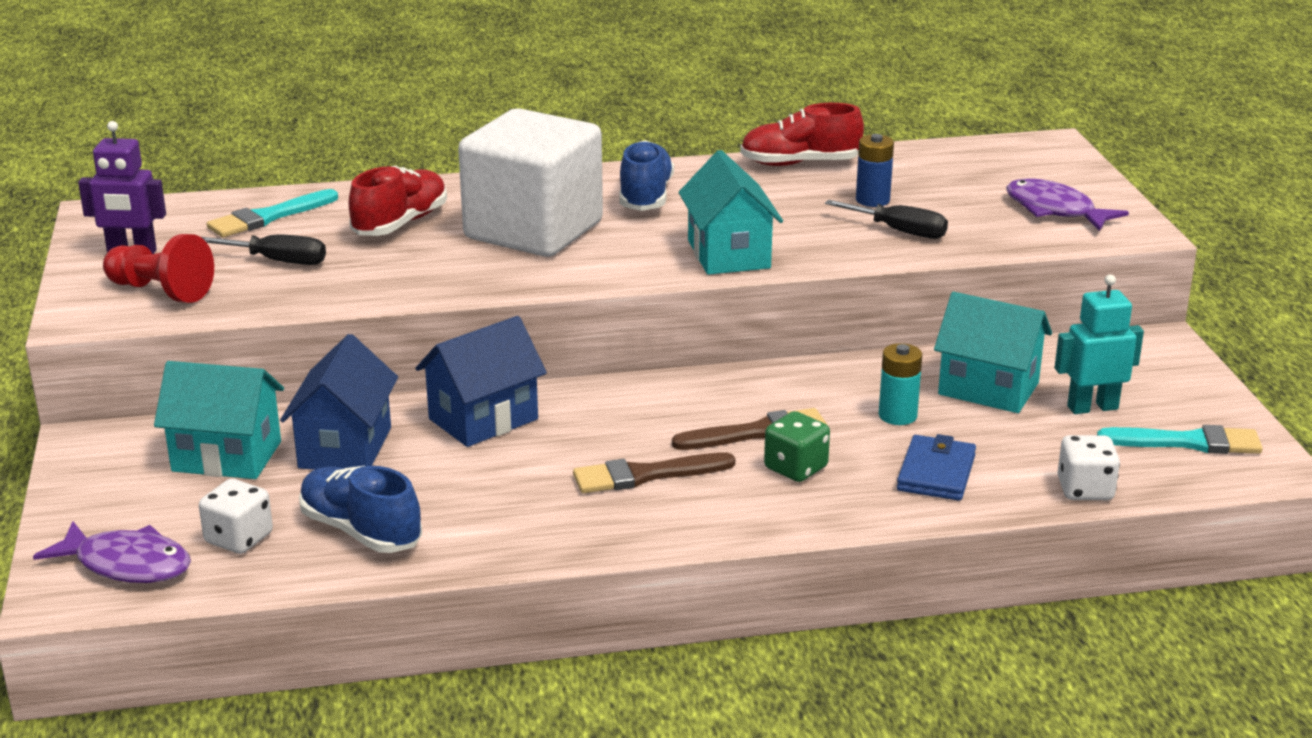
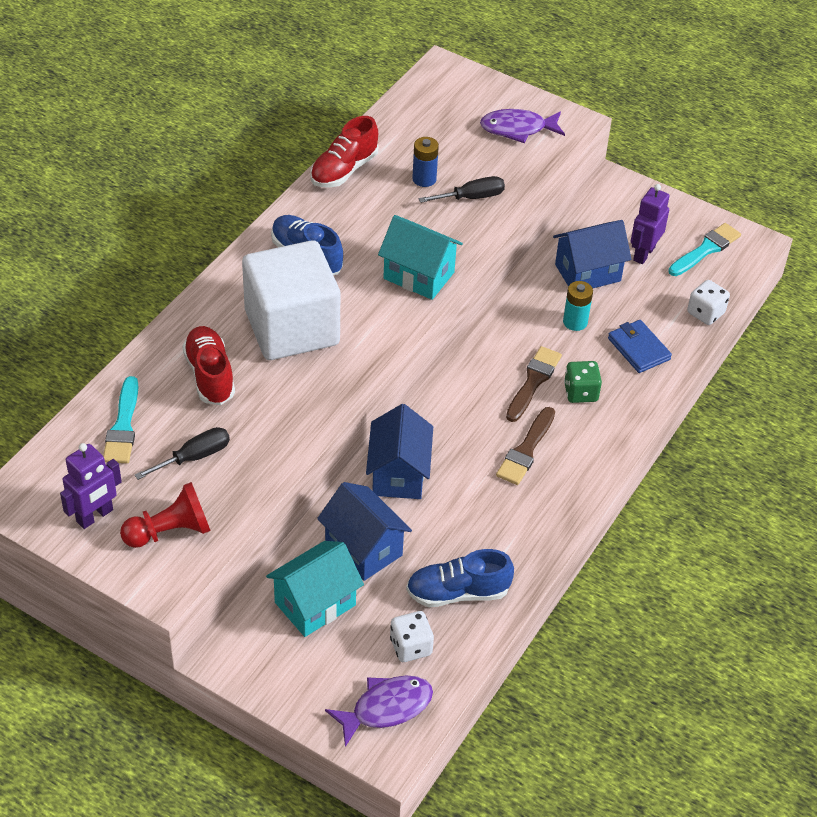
camera: 50 degrees left, 20 degrees up
turquoise house [934,292,1052,413] -> blue house [553,220,631,288]
turquoise robot [1055,274,1144,414] -> purple robot [631,184,670,264]

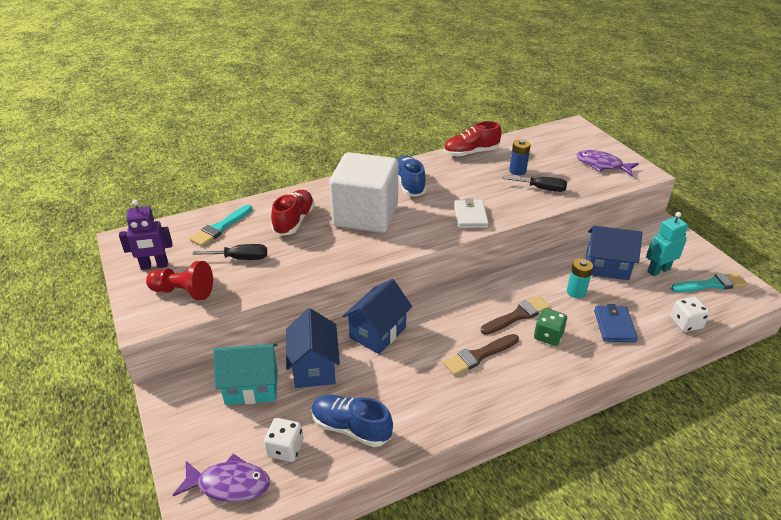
camera: 35 degrees right, 10 degrees down
turquoise house [378,215,463,300] -> white wallet [454,198,489,228]
purple robot [631,184,670,264] -> turquoise robot [646,212,688,276]

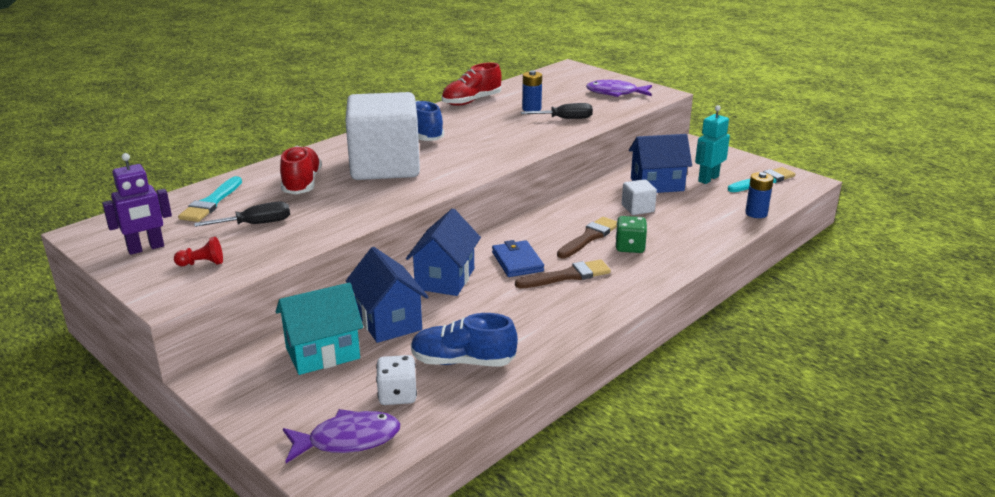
camera: 20 degrees left, 10 degrees down
red pawn [146,261,213,300] -> red pawn [174,237,223,266], size x0.56
brown brush [443,334,519,375] -> brown brush turned 150 degrees counterclockwise [515,259,611,288]
white wallet [454,198,489,228] -> none
turquoise battery [567,258,593,298] -> white cube [622,179,657,215]
blue wallet [594,304,638,342] -> blue wallet moved to [492,240,544,277]
white dice [671,297,710,332] -> blue battery [745,172,774,218]

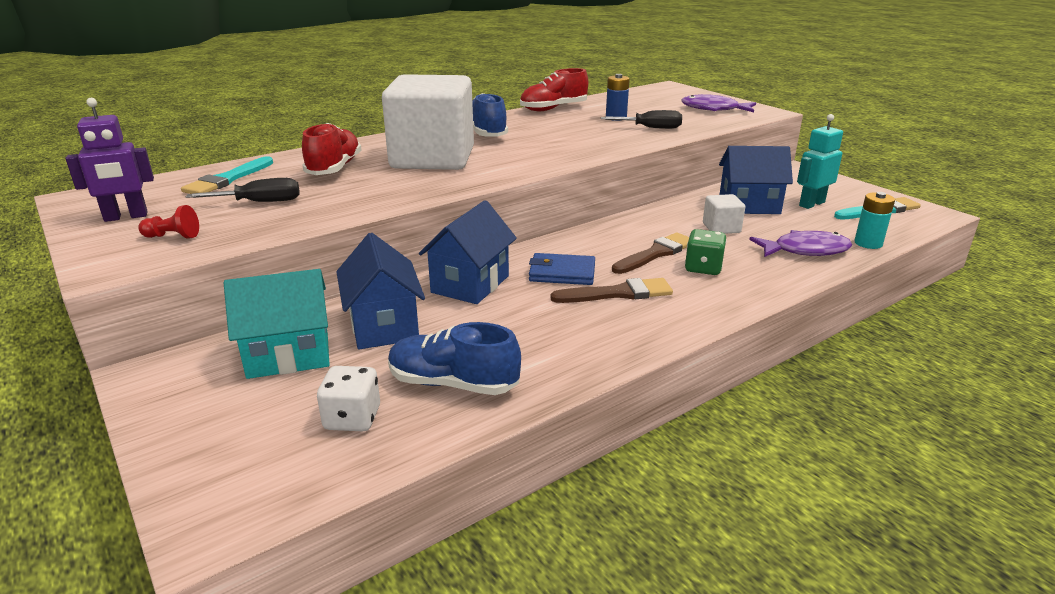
camera: 10 degrees right, 0 degrees up
purple fish [283,409,400,463] -> purple fish moved to [749,230,852,257]
blue wallet [492,240,544,277] -> blue wallet turned 75 degrees counterclockwise [529,253,595,285]
blue battery [745,172,774,218] -> turquoise battery [854,192,895,249]

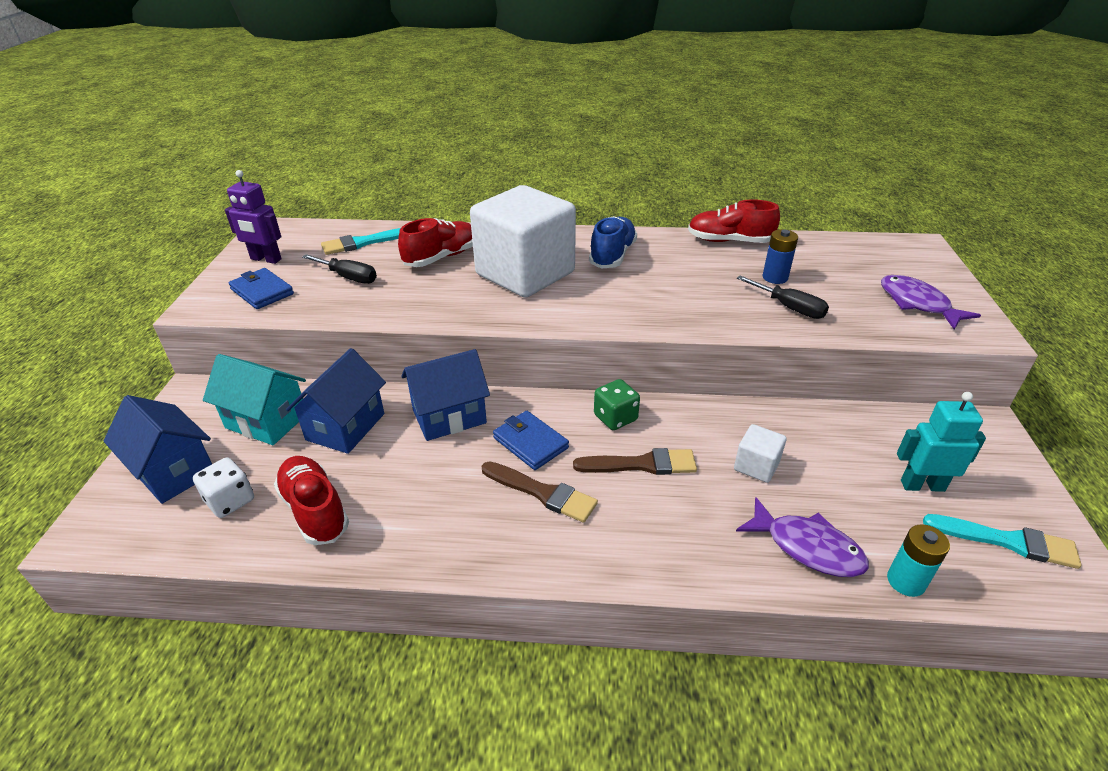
camera: 40 degrees right, 10 degrees up
red pawn [138,205,199,239] -> blue wallet [228,268,294,309]
blue shoe [388,322,521,395] -> red shoe [274,456,349,545]
green dice [685,229,727,275] -> green dice moved to [594,379,640,430]
blue house [719,146,793,214] -> blue house moved to [103,395,212,504]

